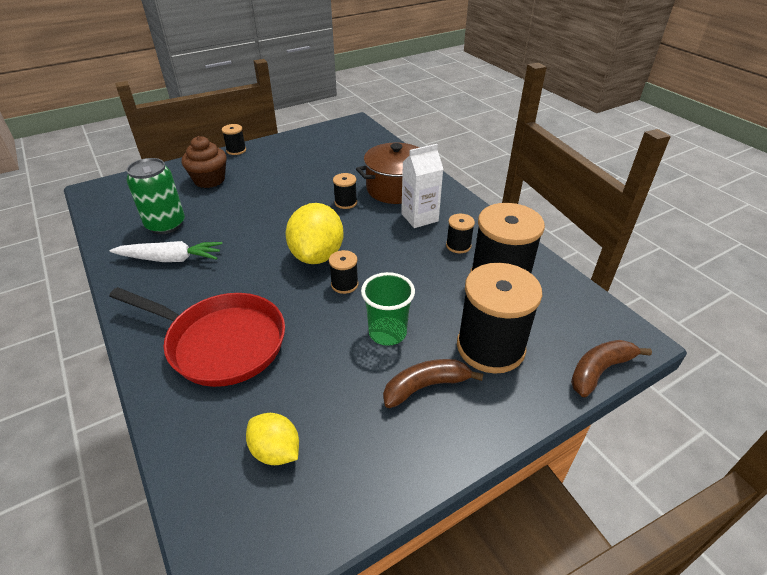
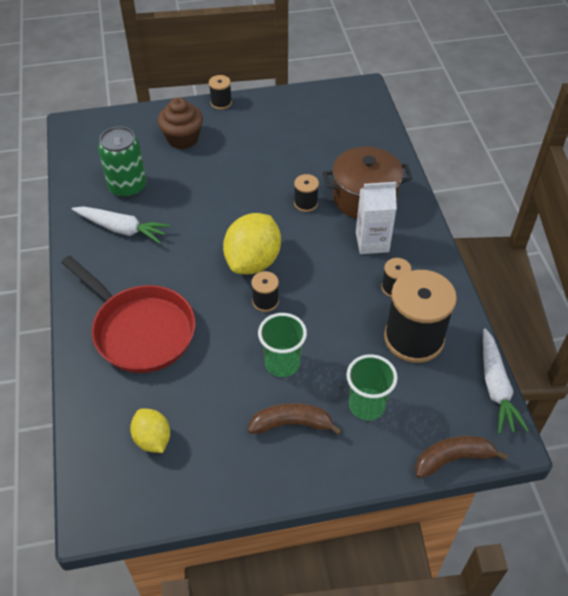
camera: 20 degrees right, 10 degrees up
black spool [457,263,542,374] -> green cup [347,354,398,420]
none -> white carrot [483,328,529,434]

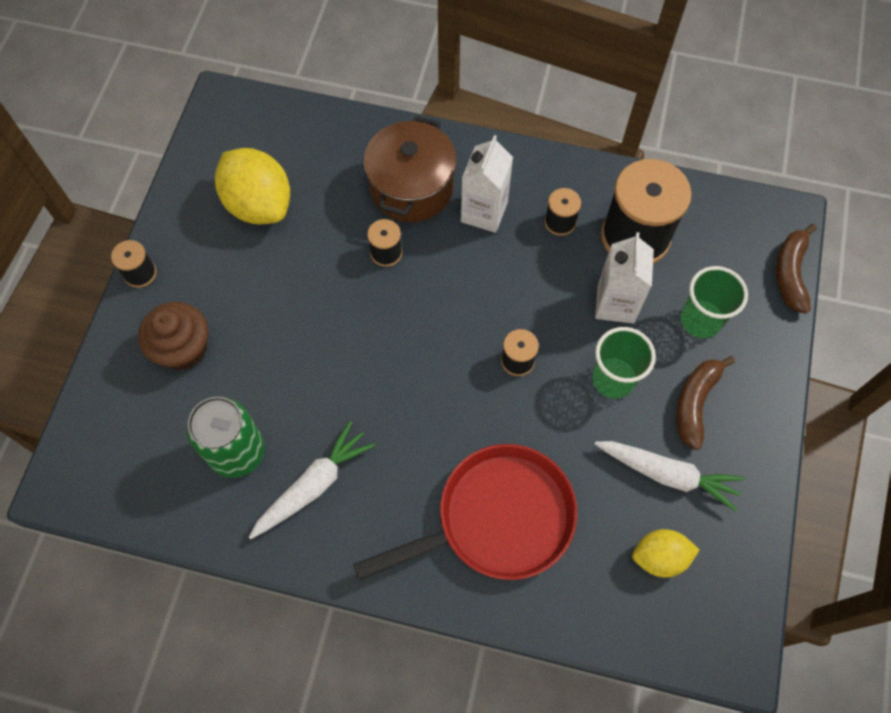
camera: 65 degrees left, 15 degrees up
yellow lemon [223,213,281,274] -> yellow lemon moved to [215,148,290,224]
white carrot [483,328,529,434] -> white carrot moved to [595,441,745,512]
none -> white carton [595,232,654,323]

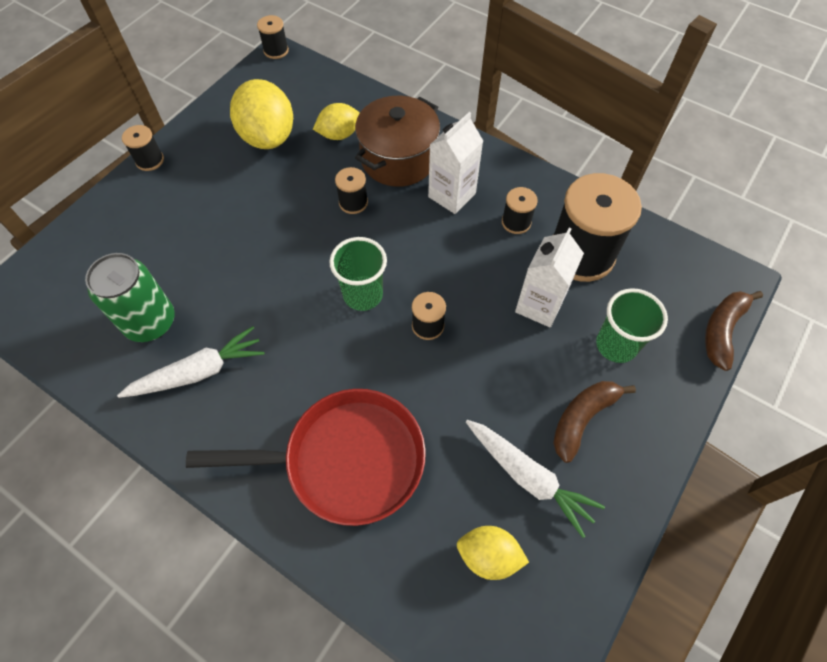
camera: 20 degrees right, 5 degrees down
brown cupcake [138,302,208,370] -> none
green cup [592,327,656,399] -> green cup moved to [329,237,387,311]
none -> black spool [257,15,289,59]
none -> yellow lemon [313,103,360,140]

